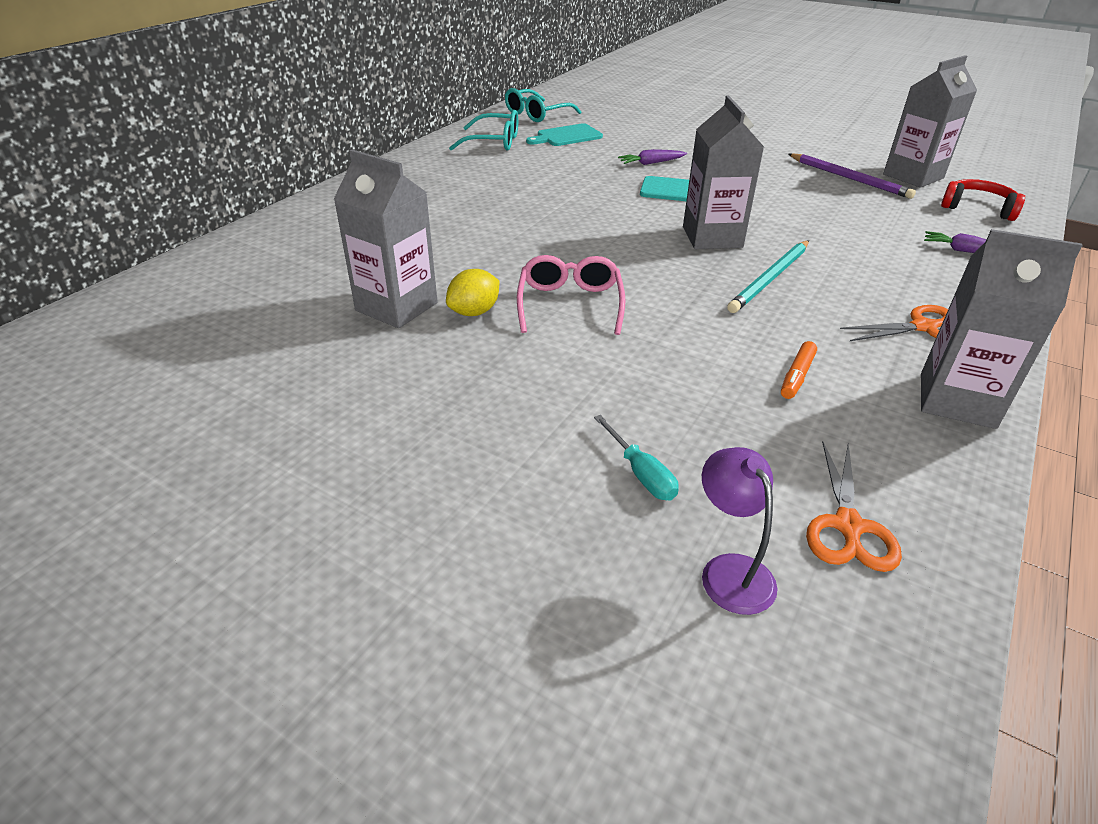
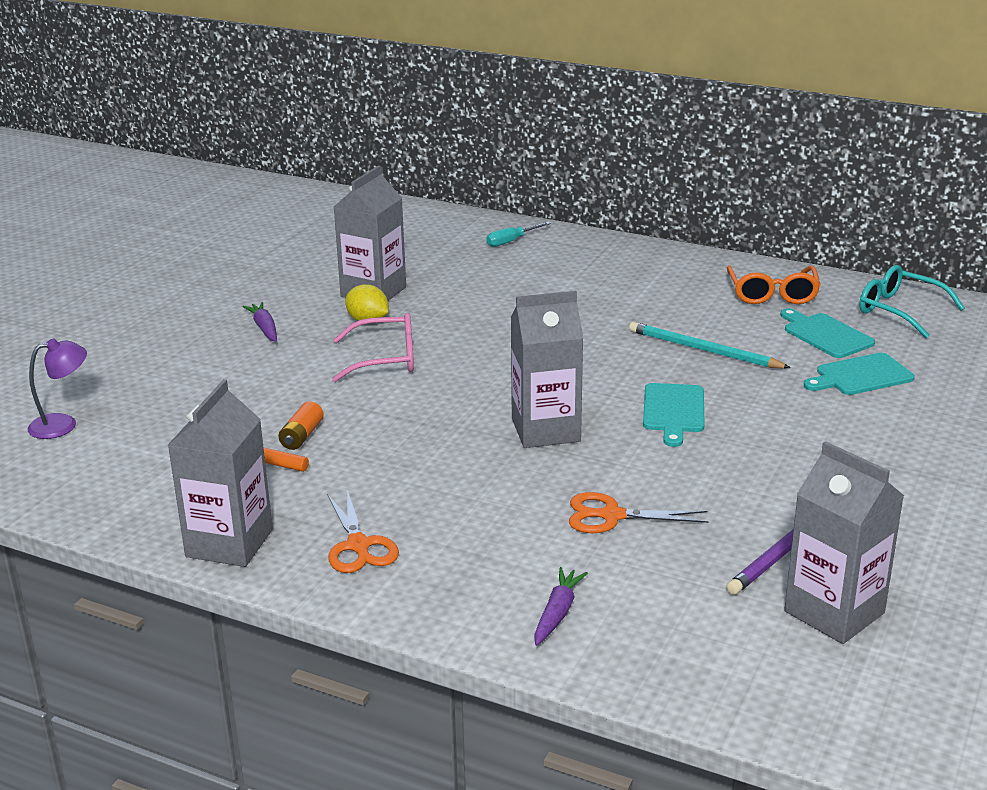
camera: 85 degrees right, 10 degrees down
turquoise glasses [449,110,518,151] -> orange glasses [727,266,820,304]
turquoise screwdriver [594,415,679,501] -> turquoise screwdriver moved to [486,222,551,247]
purple carrot [618,149,687,165] -> purple carrot moved to [243,302,277,342]
turquoise pencil [727,240,809,313] -> turquoise pencil moved to [629,322,791,369]
orange scissors [806,442,902,572] -> orange scissors moved to [569,492,709,533]
red headphones [941,179,1025,221] -> none
none -> orange battery [278,401,324,450]
none -> turquoise cutting board [804,353,915,395]

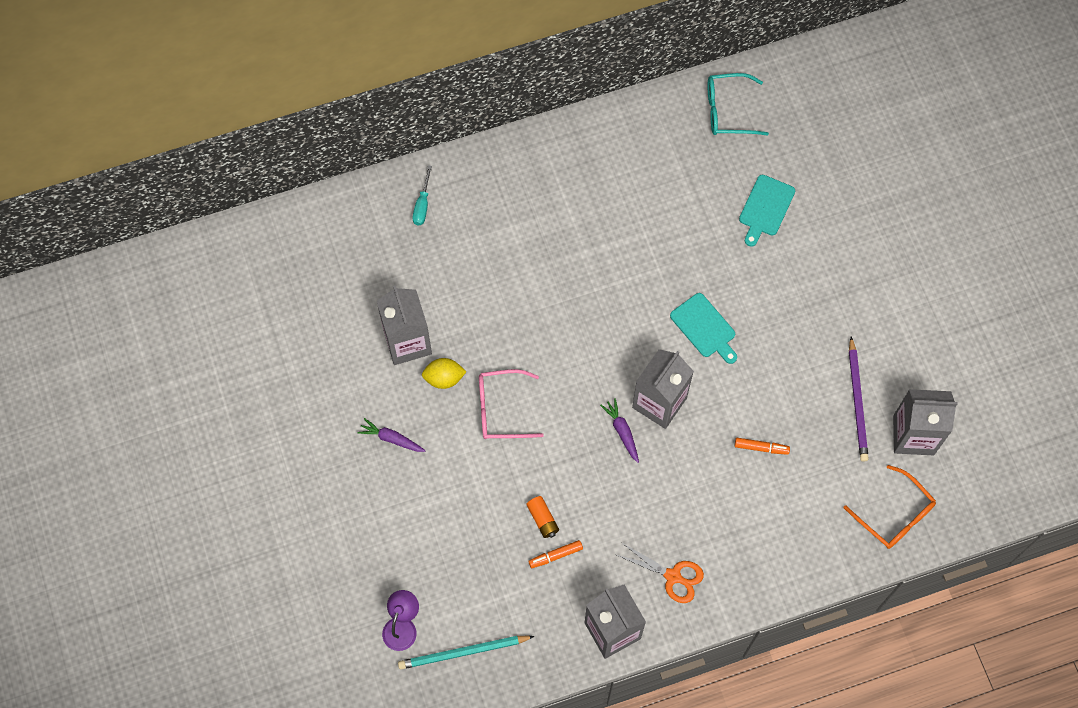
camera: 45 degrees left, 40 degrees up
pink glasses [332,313,414,382] -> pink glasses turned 135 degrees counterclockwise [479,369,544,439]
purple carrot [534,567,588,646] -> purple carrot moved to [600,398,639,463]
orange scissors [569,492,709,533] -> orange marker [735,438,790,455]
turquoise pencil [629,322,791,369] -> turquoise pencil moved to [398,636,535,669]
orange glasses [727,266,820,304] -> orange glasses moved to [844,465,936,549]
turquoise cutting board [780,308,875,358] -> none

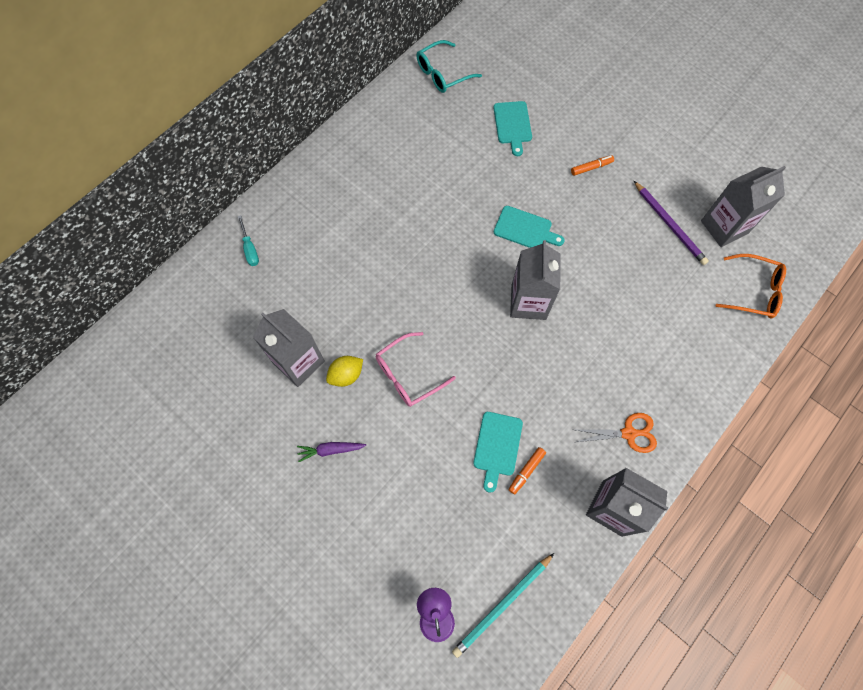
camera: 30 degrees left, 0 degrees up
orange battery [526,496,559,538] -> turquoise cutting board [473,412,523,493]
purple carrot [600,398,639,463] -> none
orange marker [735,438,790,455] -> orange marker moved to [571,155,614,176]

